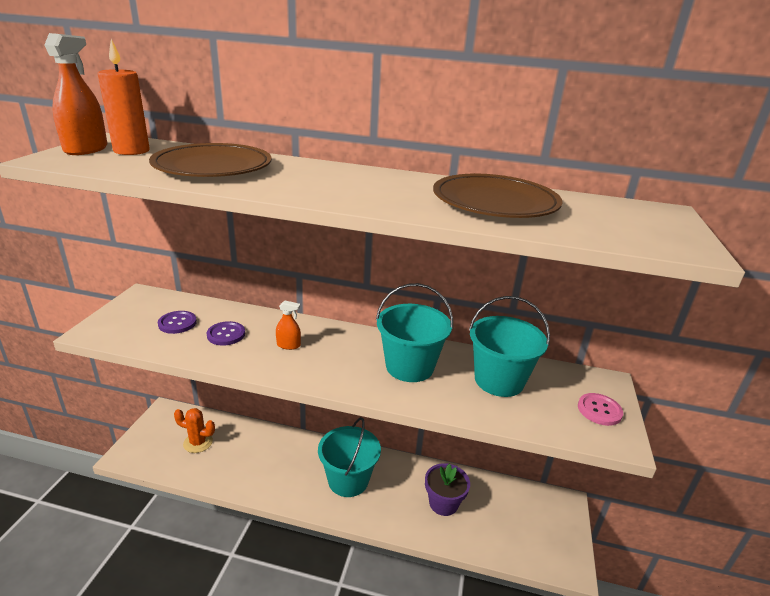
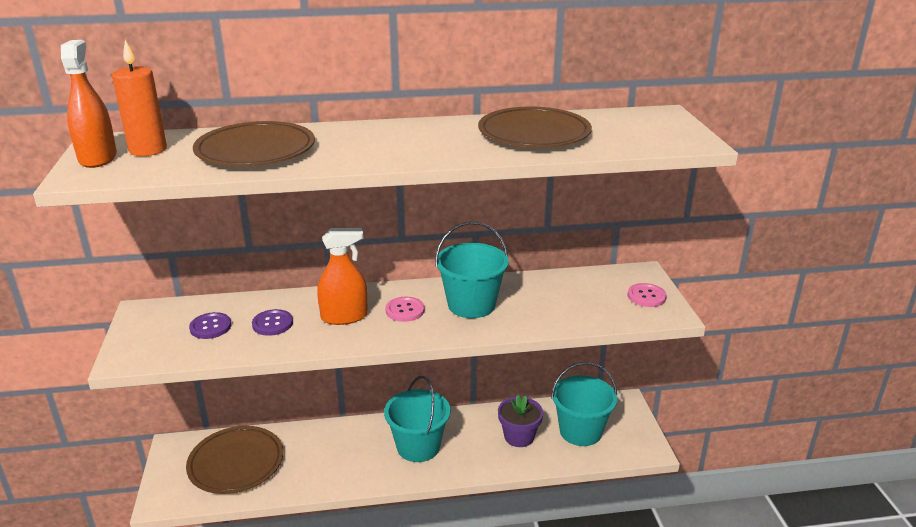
camera: 20 degrees left, 0 degrees up
orange cactus [174,408,215,453] -> brown plate [186,426,283,494]
orange spray bottle [276,301,301,350] -> orange spray bottle [317,228,368,325], size x1.85
turquoise bucket [469,296,550,397] -> turquoise bucket moved to [551,362,617,446]
none -> pink button [385,297,425,322]

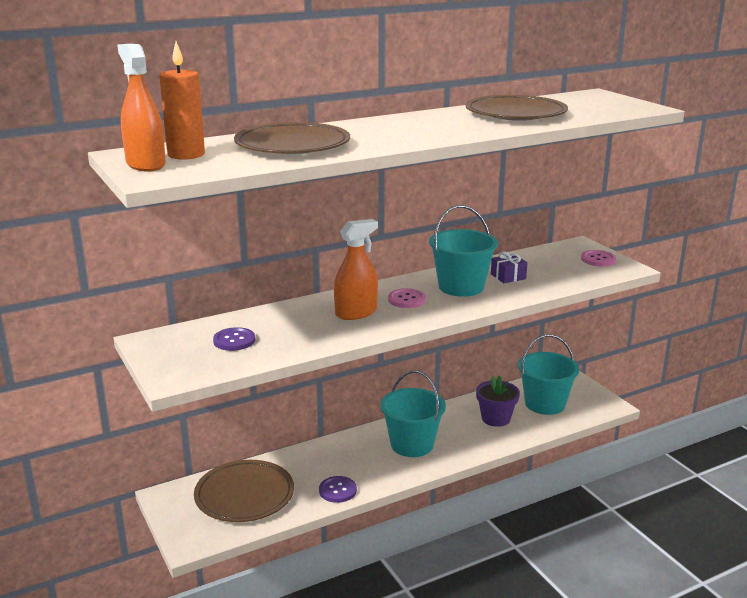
camera: 20 degrees left, 5 degrees down
purple button [252,309,293,336] -> purple button moved to [319,476,357,503]
none -> purple gift [491,252,528,283]

